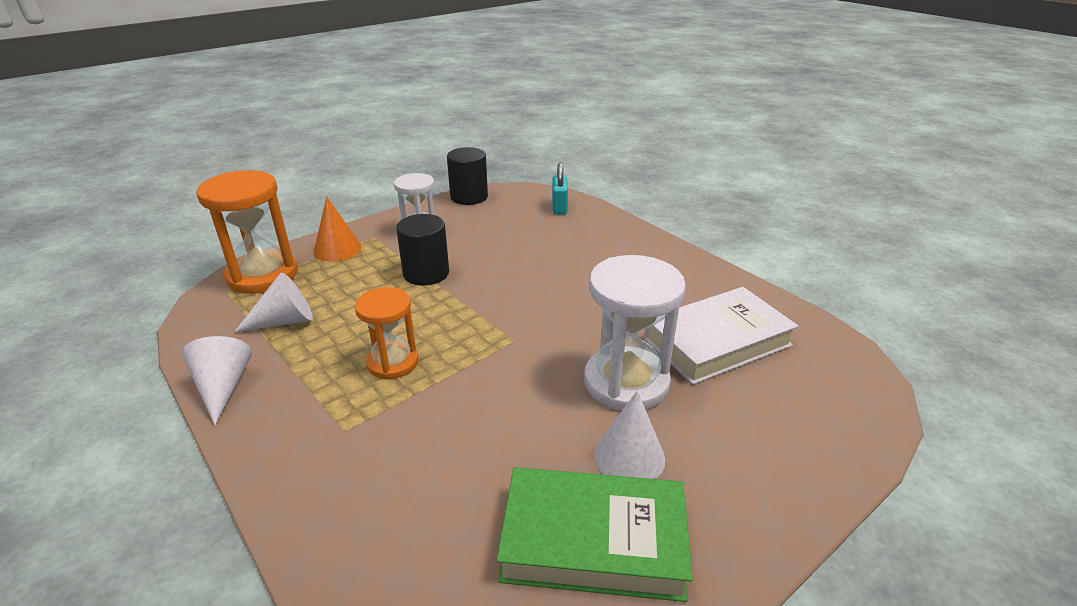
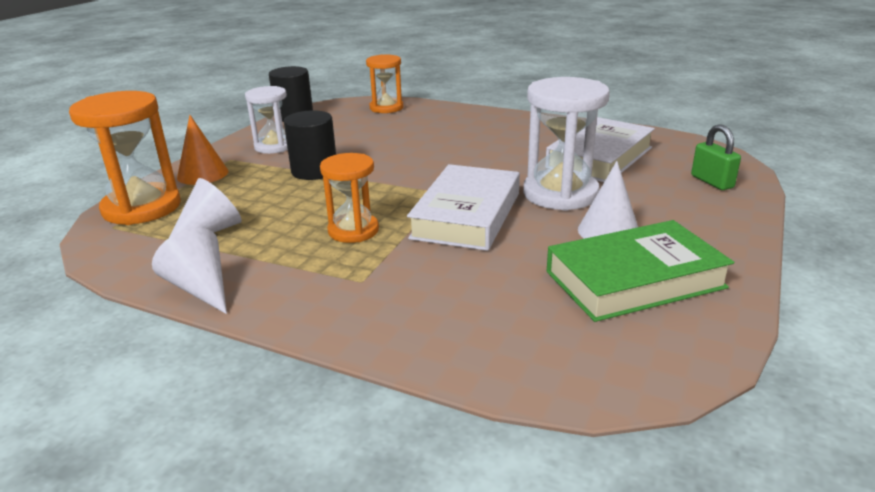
camera: 25 degrees left, 5 degrees down
turquoise padlock [552,163,568,214] -> orange hourglass [366,55,403,113]
none -> white book [407,164,520,251]
none -> green padlock [691,124,741,190]

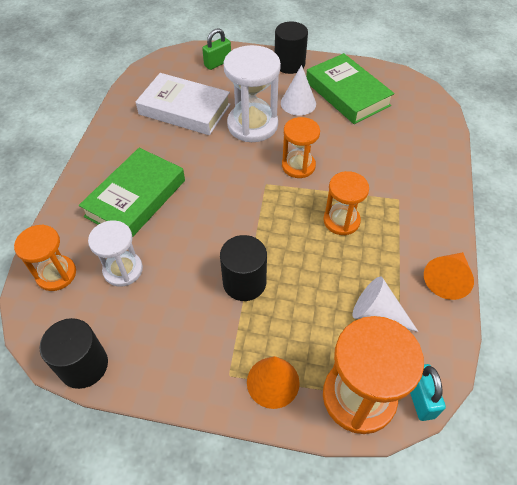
camera: 105 degrees left, 25 degrees up
white cone [152,228,227,314] -> orange cone [424,252,474,300]
white hourglass [245,86,288,154] -> white hourglass moved to [88,220,143,287]
white book [407,164,520,251] -> orange hourglass [282,117,320,178]
none -> green book [79,148,185,237]
none -> black cylinder [275,22,308,74]
none -> turquoise padlock [410,364,446,421]

